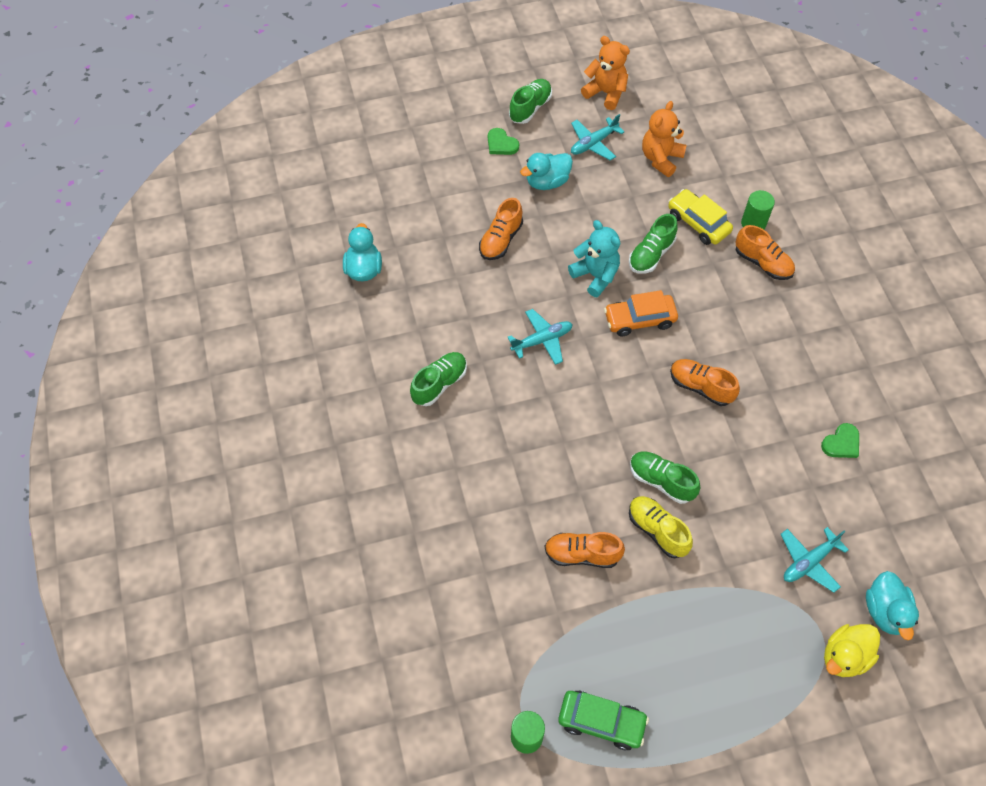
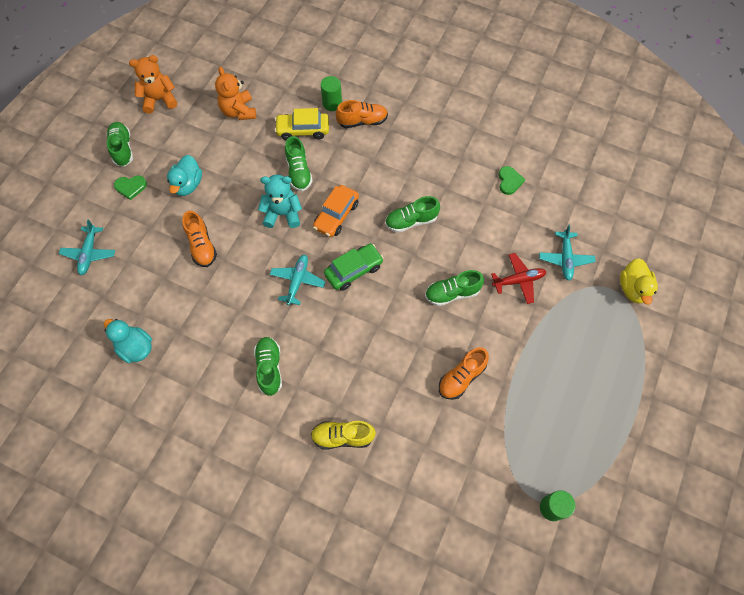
camera: 50 degrees left, 5 degrees up
green car [558,691,649,751] -> green car moved to [324,244,384,291]
turquoise plane [571,114,624,160] -> turquoise plane moved to [59,219,115,275]
yellow shoe [629,496,693,558] -> yellow shoe moved to [311,421,376,450]
orange shoe [670,359,740,406] -> green shoe [385,196,440,233]
turquoise duck [866,571,919,640] -> none
none -> red plane [491,253,546,304]

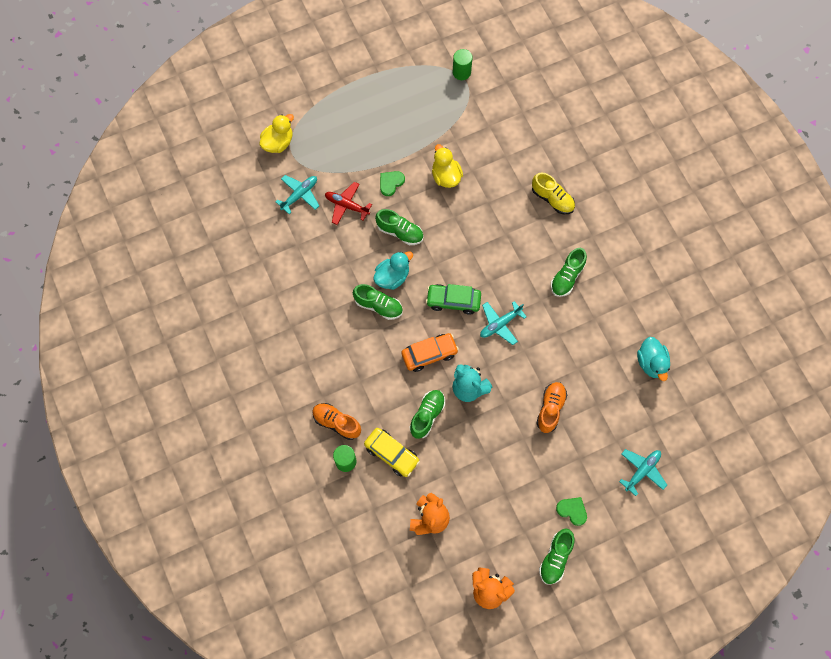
camera: 140 degrees left, 5 degrees up
turquoise duck [167,155,202,196] -> turquoise duck moved to [373,251,413,290]
orange shoe [439,347,489,400] -> yellow duck [432,144,463,188]
green heart [499,166,525,195] -> green heart moved to [380,171,405,196]

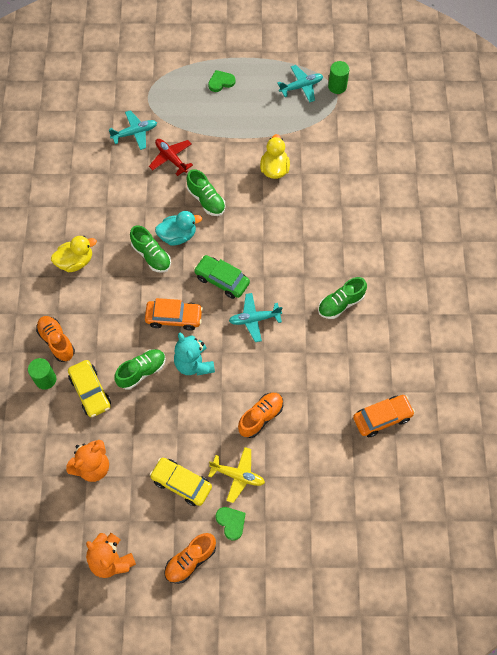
camera: 25 degrees right, 5 degrees down
yellow duck [260,114,294,153] -> yellow duck moved to [51,236,97,272]
green heart [380,171,405,196] -> green heart moved to [208,70,236,92]
yellow shoe [532,172,575,214] -> none
green shoe [539,528,574,585] -> orange shoe [164,533,216,584]
turquoise plane [619,449,667,496] -> turquoise plane moved to [277,65,323,103]
turquoise duck [637,337,670,381] -> orange car [353,395,415,437]
none -> yellow car [149,458,212,506]
none -> yellow plane [208,447,265,503]

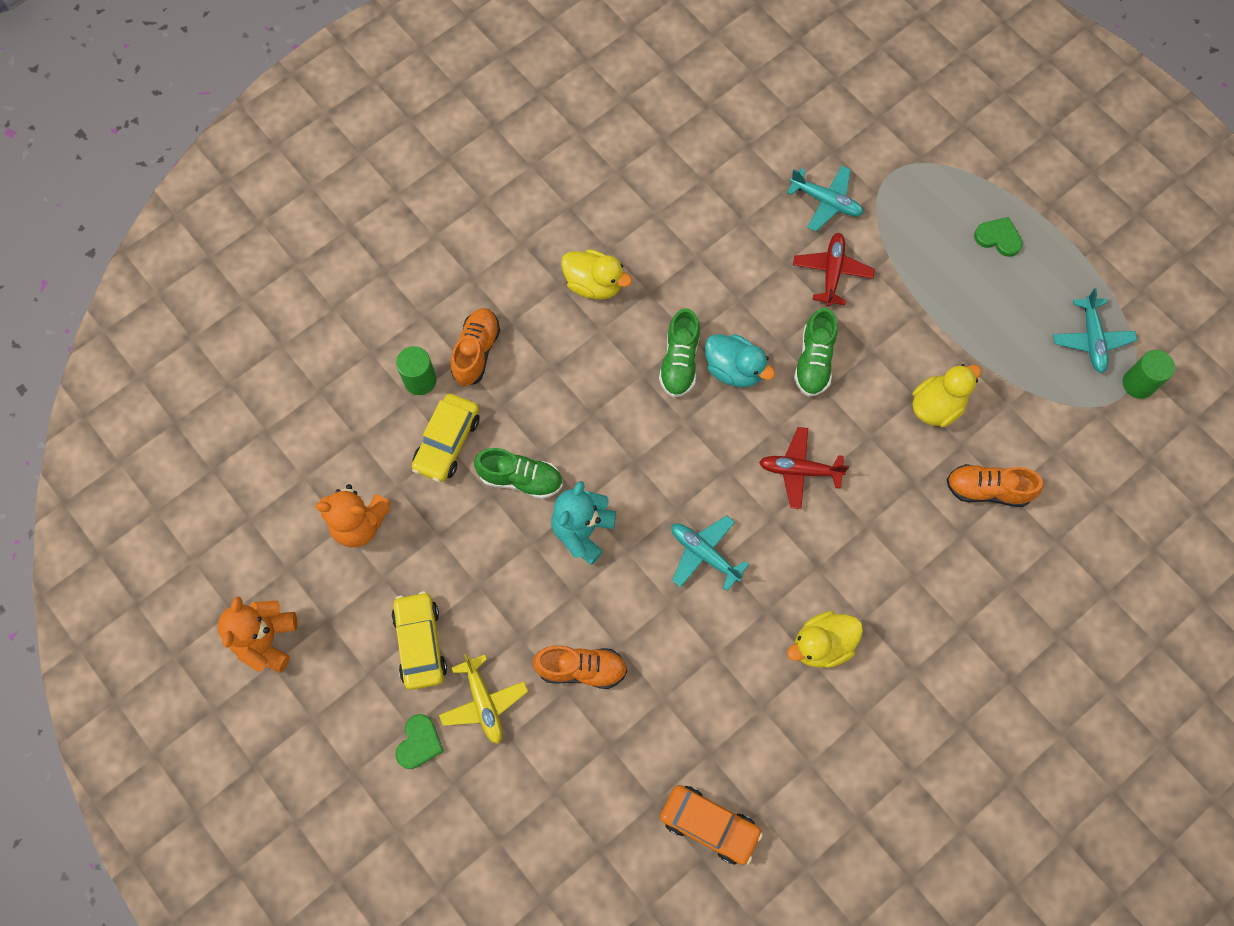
camera: 50 degrees right, 5 degrees up
orange car [145,298,203,331] -> none
orange shoe [164,533,216,584] -> orange shoe moved to [947,464,1043,507]
green car [194,255,250,299] -> none
turquoise plane [277,65,323,103] -> turquoise plane turned 60 degrees clockwise [1053,288,1137,373]
green shoe [318,277,367,319] -> yellow duck [787,611,863,668]
none -> red plane [759,427,849,509]

